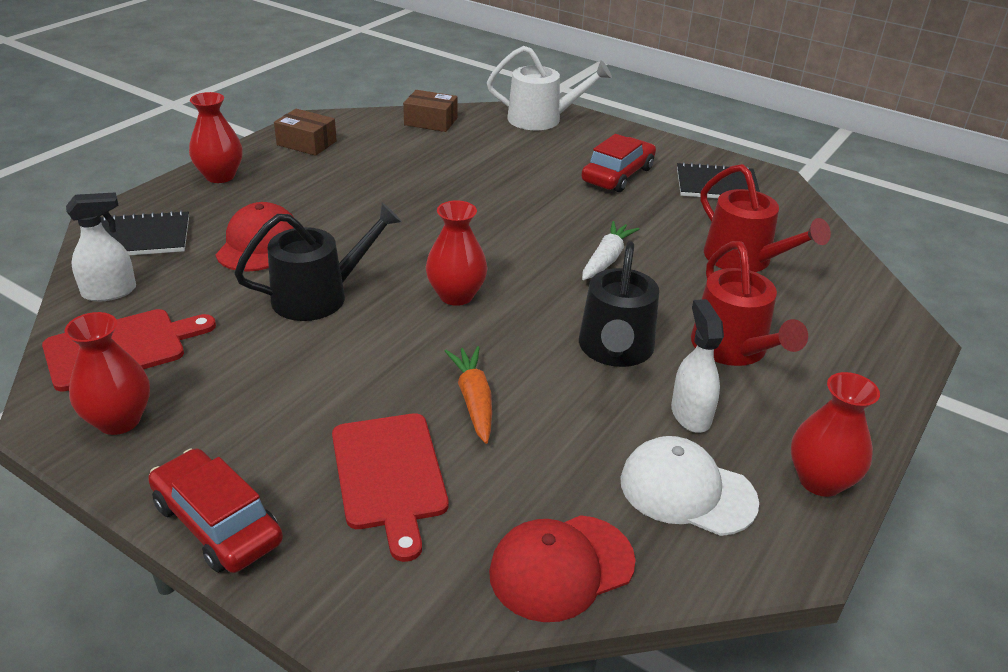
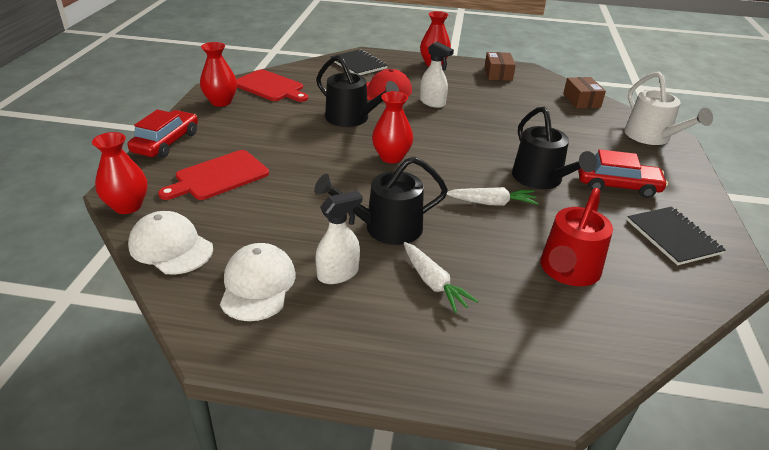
camera: 65 degrees right, 0 degrees up
white spray bottle [66,192,136,302] -> white spray bottle moved to [420,42,454,108]
orange carrot [445,346,492,444] -> none
red cap [489,515,636,622] -> white cap [128,211,213,275]
red watering can [691,241,808,366] -> white carrot [404,242,479,313]
red vase [791,372,880,497] -> red vase moved to [92,132,147,214]
none -> black watering can [512,106,597,189]

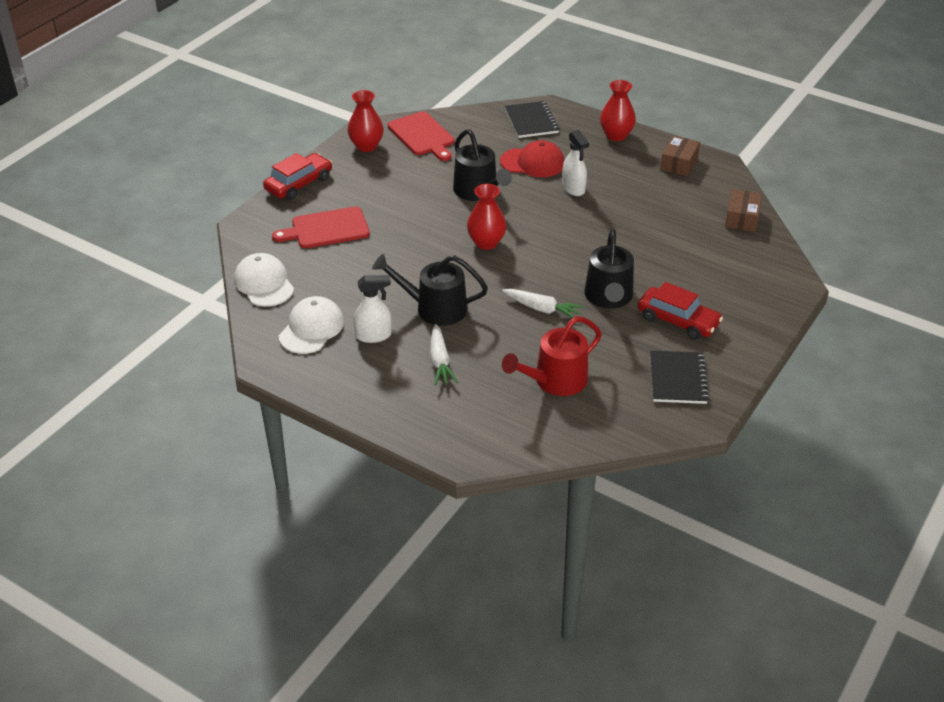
camera: 25 degrees right, 5 degrees up
red vase [92,132,147,214] -> none
white watering can [624,72,713,145] -> none

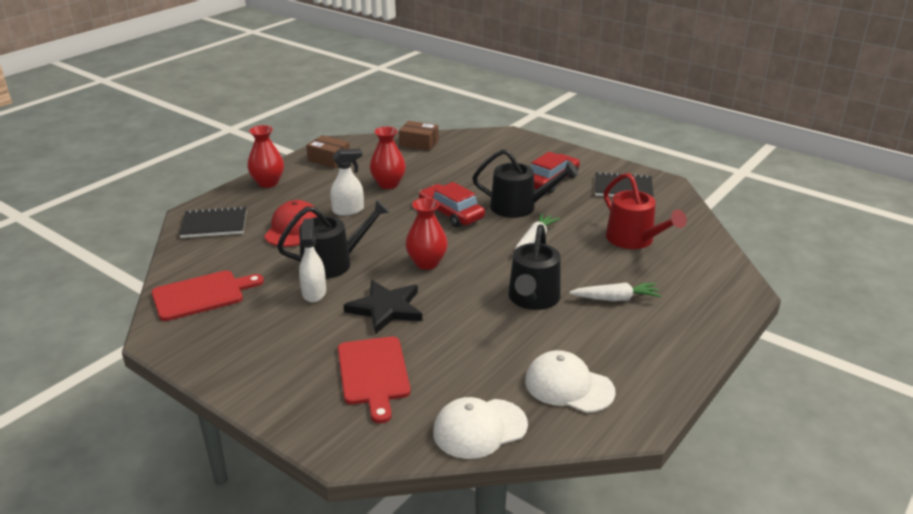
camera: 85 degrees left, 10 degrees down
red car [263,153,332,200] -> red car moved to [419,182,485,227]
red vase [348,90,384,152] -> red vase moved to [370,127,406,189]
white spray bottle [354,275,392,343] -> white spray bottle moved to [299,218,326,303]
none -> black star [344,280,422,334]

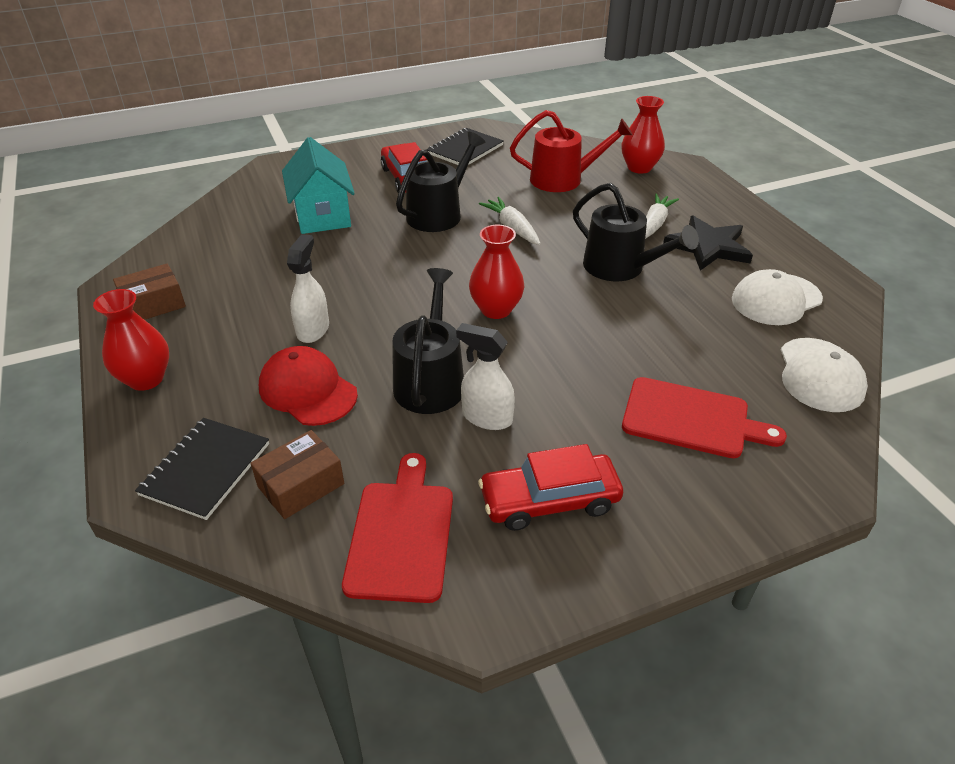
camera: 60 degrees left, 10 degrees up
black star [344,280,422,334] -> black star moved to [663,216,753,271]
red vase [370,127,406,189] -> red vase moved to [621,96,665,174]
brown box [399,121,439,151] -> brown box moved to [251,430,344,519]
red car [419,182,485,227] -> red car moved to [478,444,623,531]
none -> turquoise house [282,137,355,234]

